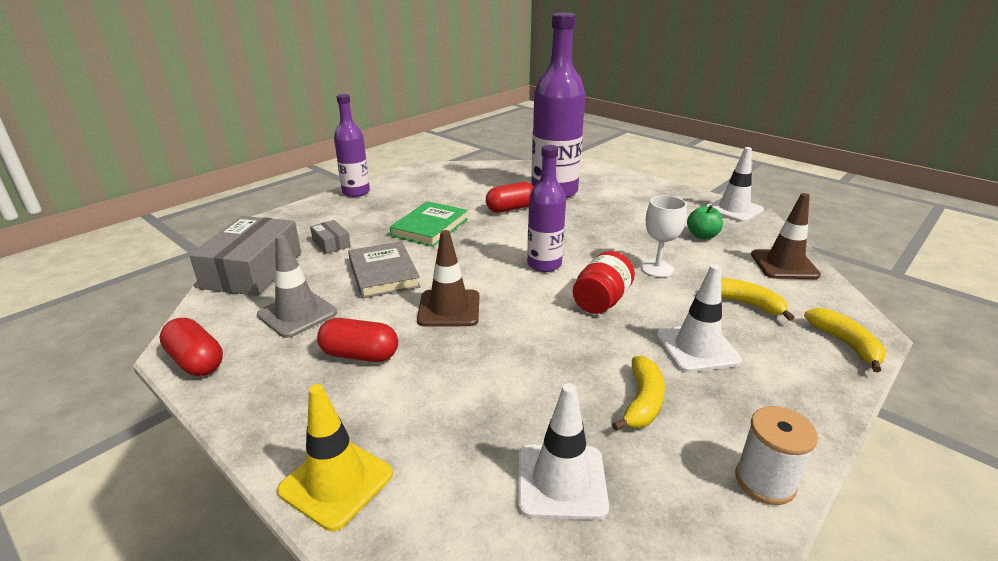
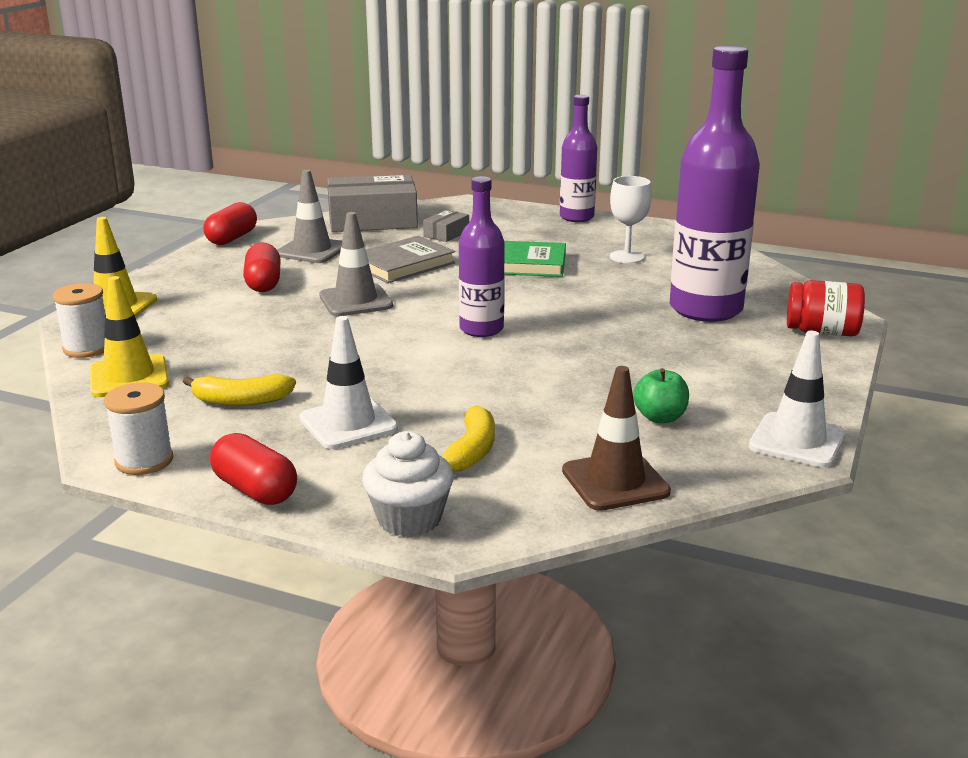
camera: 70 degrees right, 5 degrees down
brown traffic cone [417,230,479,327] -> grey traffic cone [319,212,393,316]
red capsule [486,182,534,213] -> red capsule moved to [210,433,297,505]
white traffic cone [518,383,609,520] -> yellow traffic cone [90,276,169,397]
red jar [573,251,635,314] -> red jar moved to [787,280,865,337]
white goblet [641,195,687,277] -> white goblet moved to [610,176,651,263]
yellow banana [804,308,886,373] -> white cupcake [362,431,453,537]
none -> white spool [53,283,106,358]

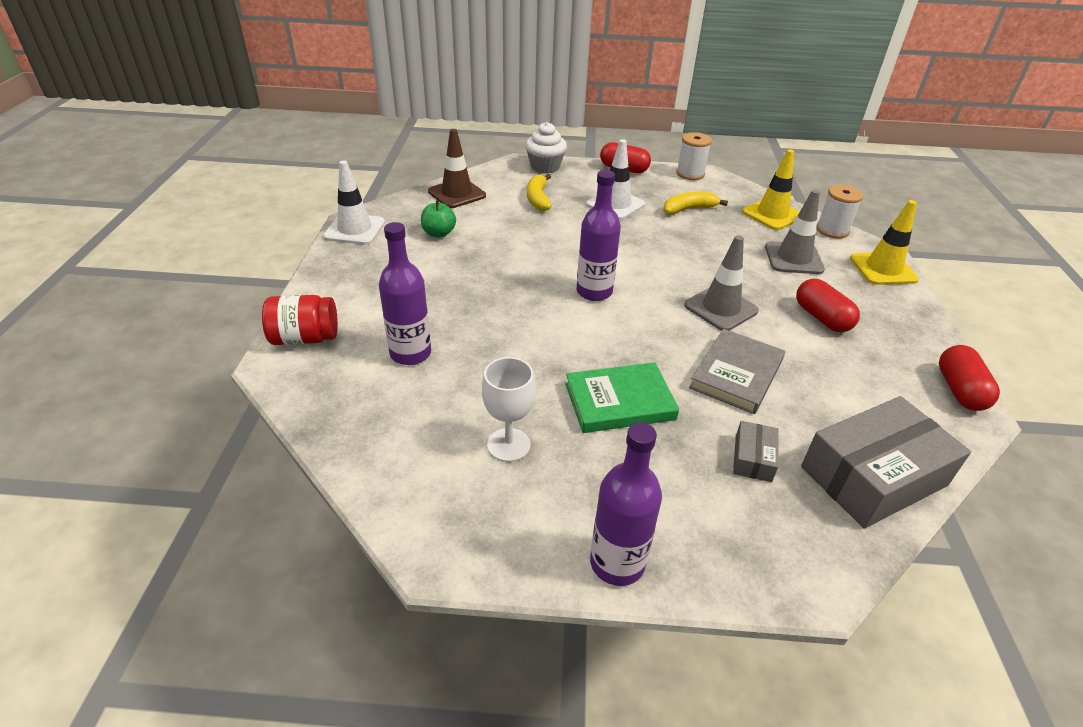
camera: 160 degrees right, 15 degrees up
grey traffic cone [277,170,342,263] -> grey traffic cone moved to [765,190,825,274]
purple bottle [670,46,760,322] -> purple bottle [379,222,431,365], size x0.58

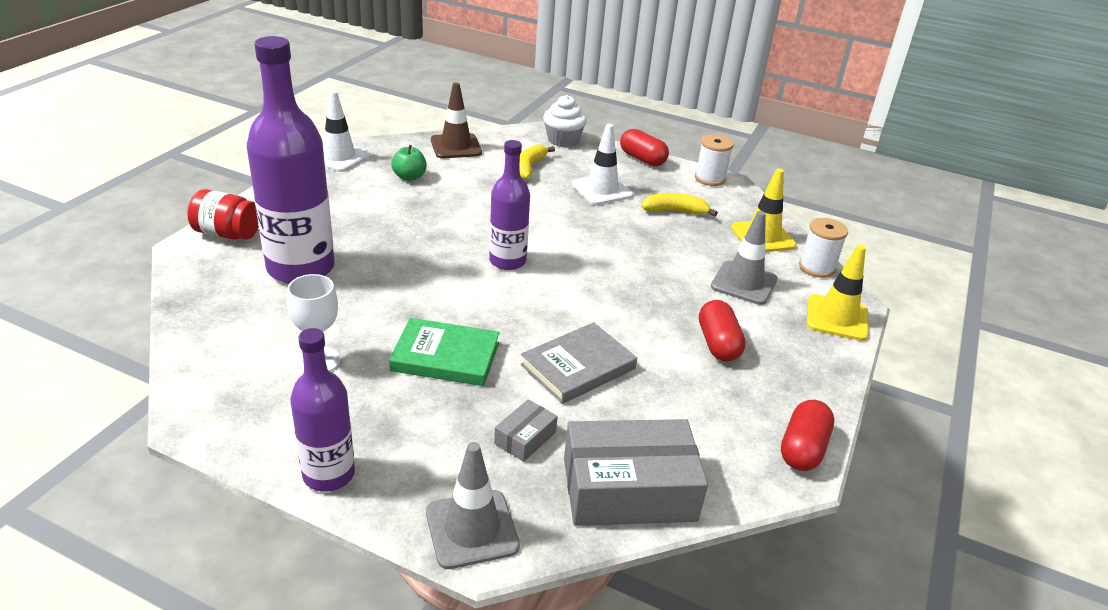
camera: 20 degrees right, 5 degrees down
purple bottle [379,222,431,365] -> purple bottle [247,36,335,284], size x1.71
grey traffic cone [684,235,759,331] -> grey traffic cone moved to [426,442,520,569]

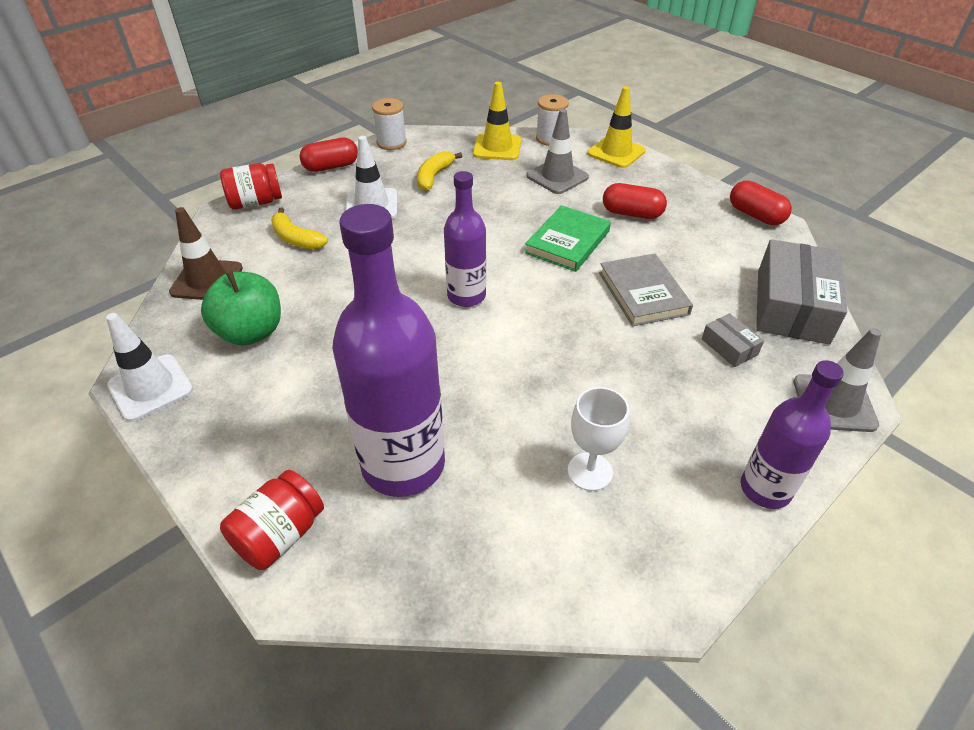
camera: 65 degrees left, 10 degrees up
green book [389,318,500,386] -> green book moved to [525,205,611,272]
green apple [391,145,427,181] -> green apple [201,271,281,346], size x1.68
white cupcake [543,95,587,147] -> red jar [220,163,282,210]

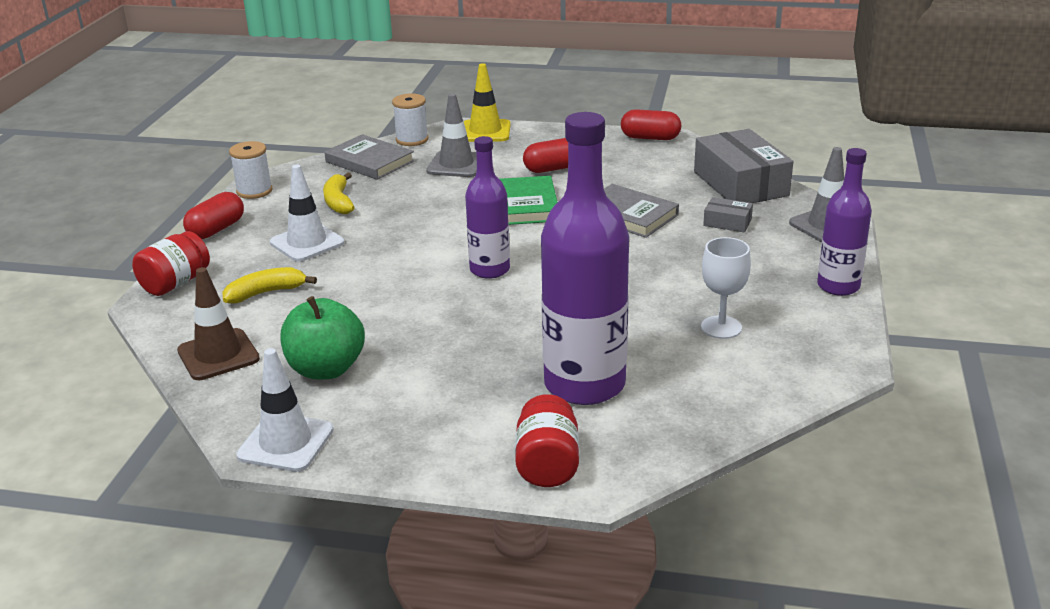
camera: 35 degrees left, 15 degrees down
yellow banana [271,208,328,249] -> yellow banana turned 150 degrees clockwise [222,267,317,303]
yellow traffic cone [473,82,521,160] -> grey book [324,134,415,180]

